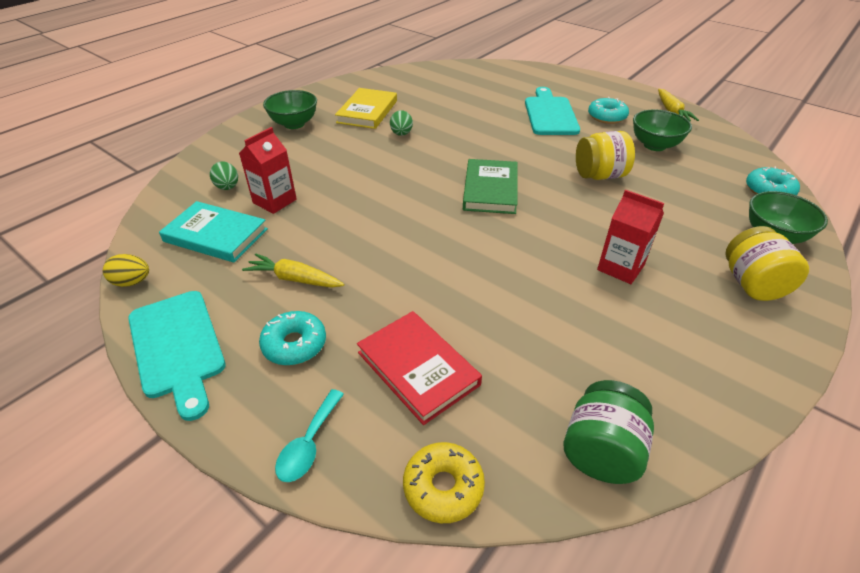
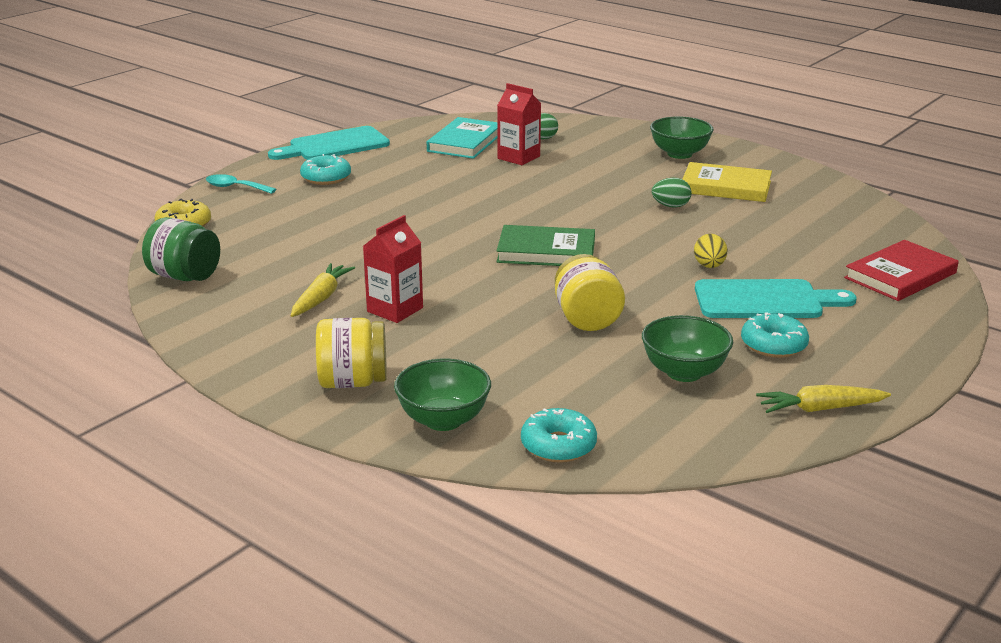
camera: 90 degrees right, 15 degrees down
yellow egg [103,254,149,287] -> yellow egg moved to [694,234,728,268]
yellow carrot [242,254,344,288] -> yellow carrot moved to [291,263,355,317]
red book [357,311,482,425] -> red book moved to [844,240,959,301]

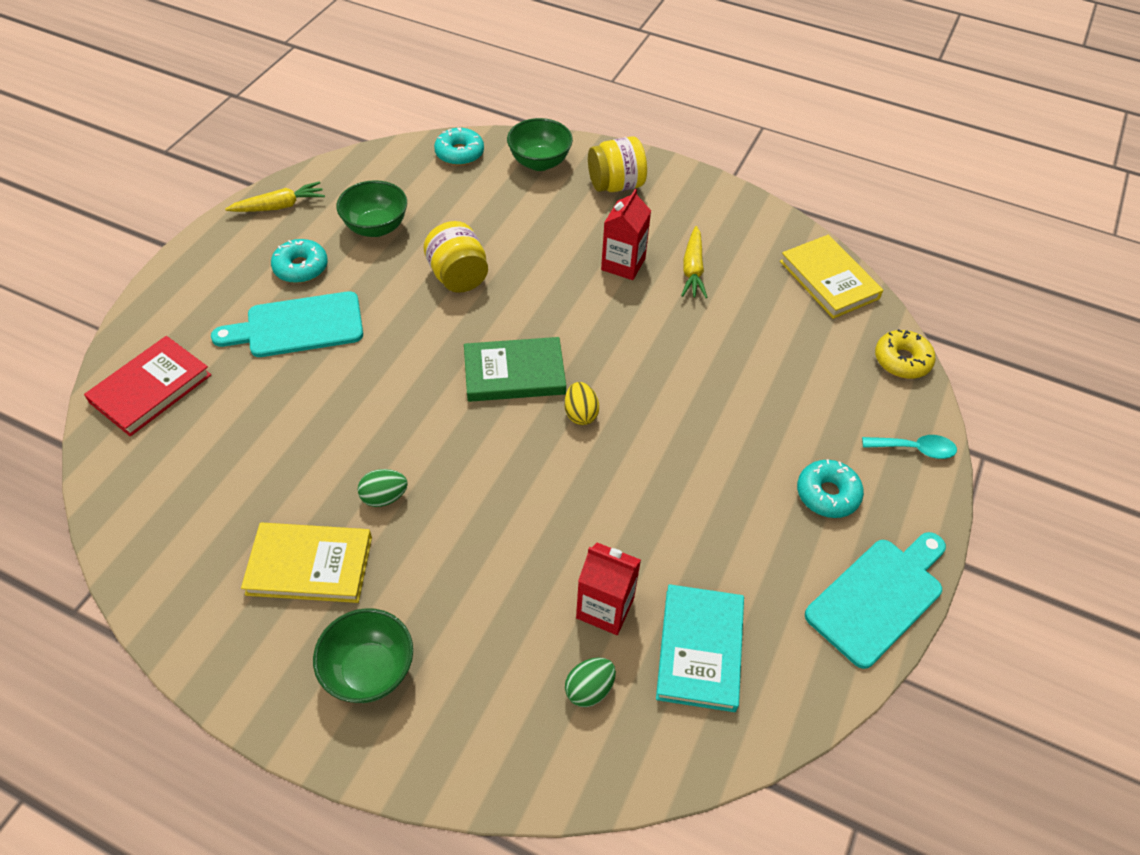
camera: 165 degrees right, 25 degrees up
green jar [142,217,220,281] -> yellow book [780,235,883,319]
yellow egg [694,234,728,268] -> yellow egg moved to [564,382,599,425]

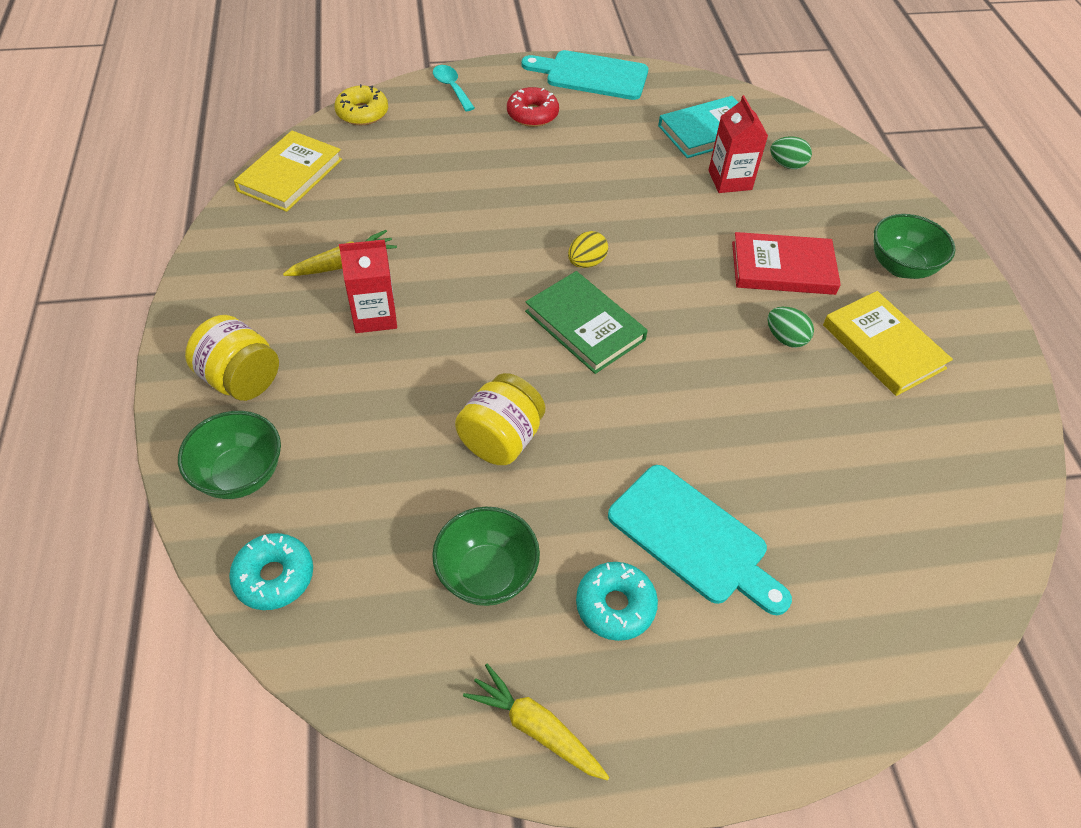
camera: 125 degrees left, 0 degrees up
red book [84,336,211,436] -> red book moved to [732,232,841,295]
turquoise donut [797,459,864,518] -> red donut [507,87,559,127]

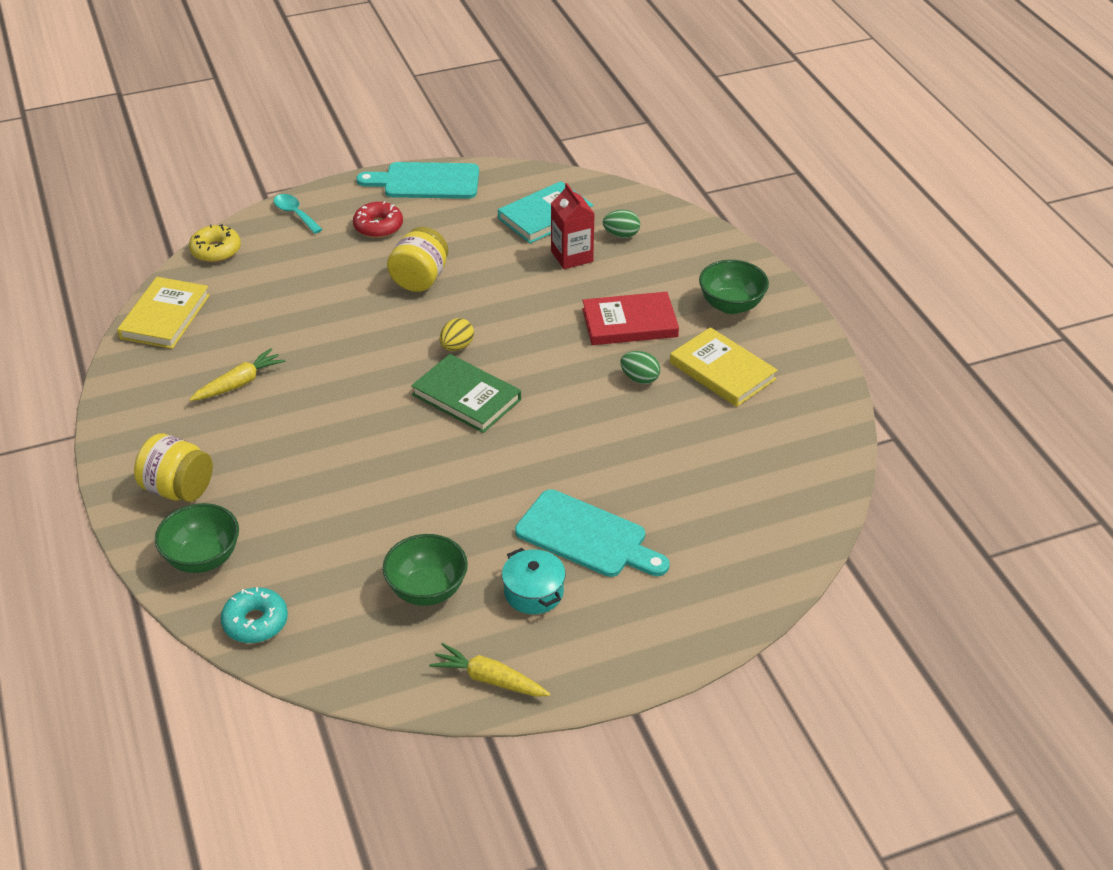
camera: 10 degrees left, 10 degrees down
red carton [339,239,397,333] -> none
yellow jar [455,373,545,465] -> yellow jar moved to [387,227,448,292]
turquoise donut [576,562,658,641] -> turquoise pot [502,548,566,614]

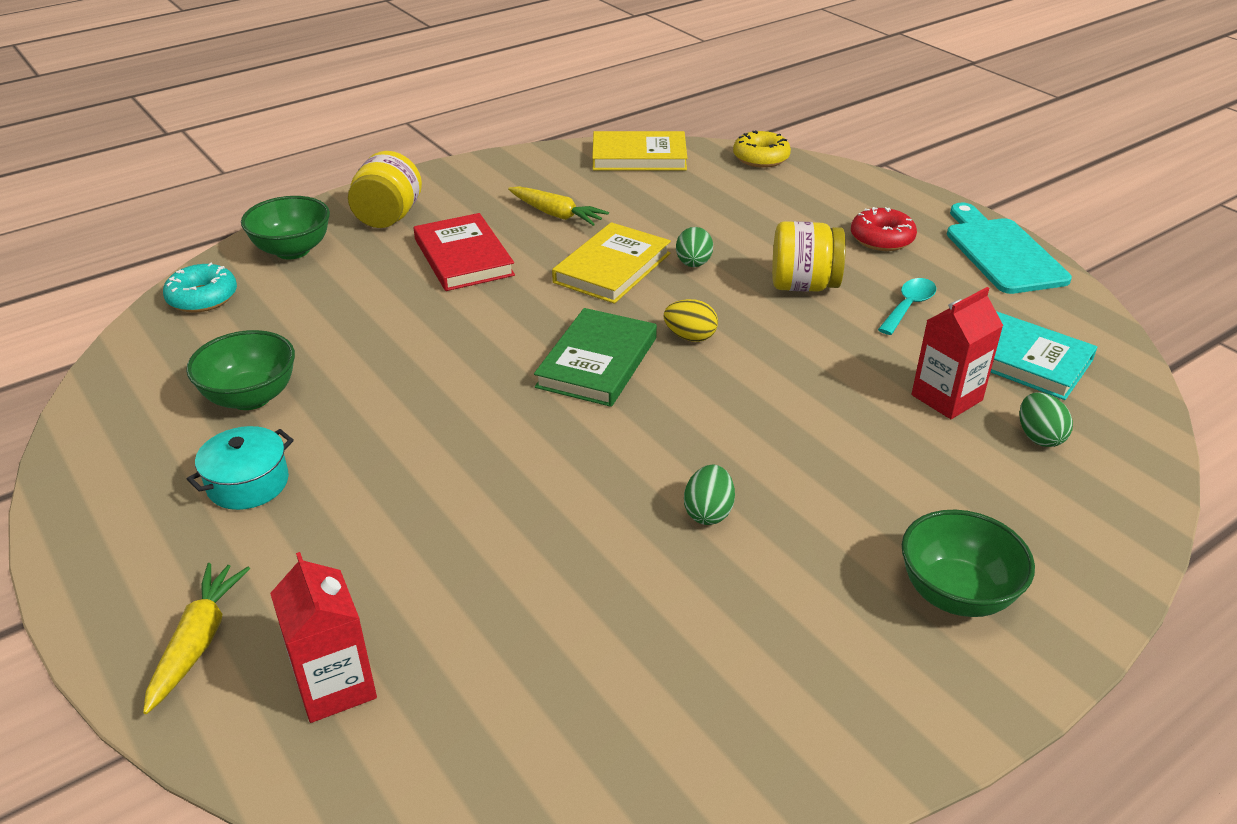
camera: 75 degrees right, 5 degrees down
turquoise spoon [274,194,323,234] -> turquoise spoon moved to [878,278,936,335]
yellow carrot [429,643,550,697] -> yellow carrot moved to [143,563,250,714]
turquoise cutting board [515,489,670,577] -> none
red book [582,292,679,345] -> red book moved to [414,213,515,291]
yellow book [670,327,778,407] -> yellow book moved to [552,222,671,304]
none -> red carton [270,552,377,723]
none -> green egg [676,227,713,267]

